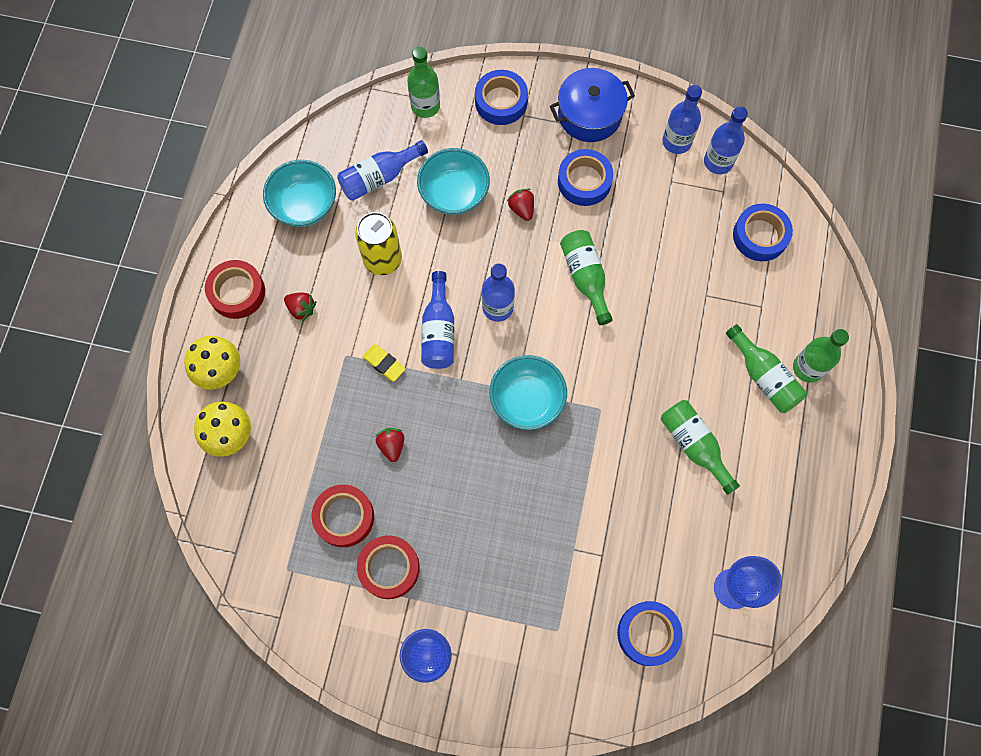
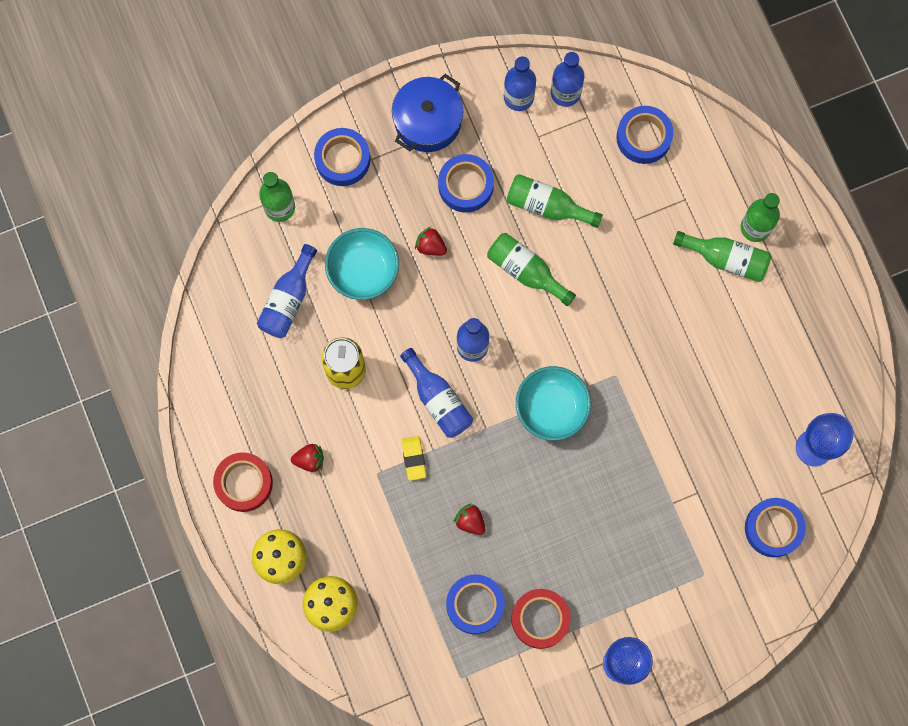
camera: 35 degrees left, 5 degrees up
turquoise bowl [263,160,336,227] -> none
red tape [312,485,374,547] -> blue tape [446,574,505,634]
yellow eraser [363,344,406,382] -> yellow eraser turned 75 degrees clockwise [401,436,426,481]
green bottle [661,400,740,495] -> green bottle moved to [507,174,603,228]

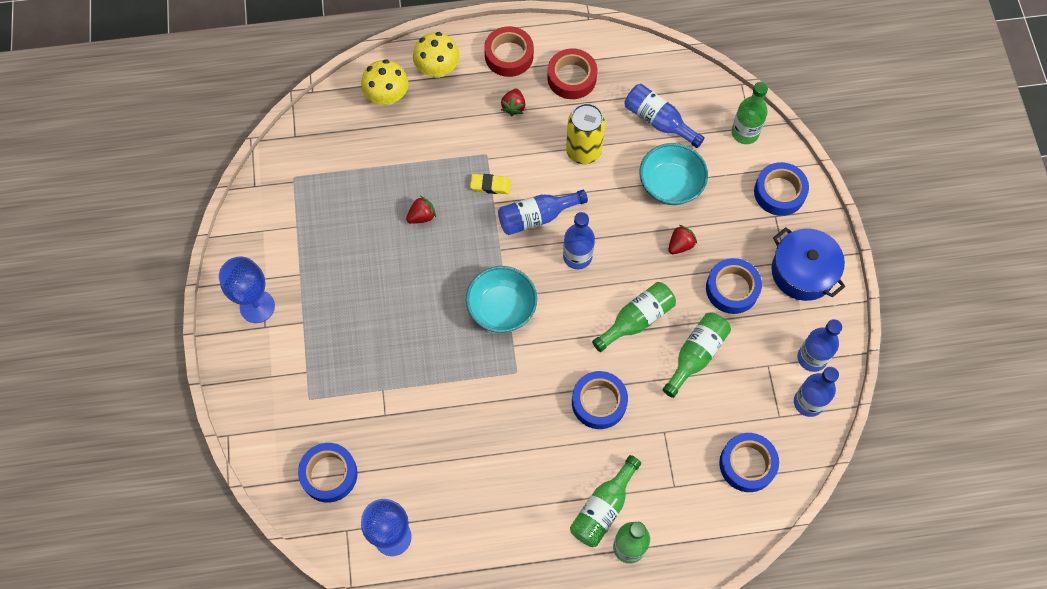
camera: 105 degrees right, 10 degrees down
blue tape [446,574,505,634] -> blue tape moved to [572,371,628,429]
red tape [511,589,571,649] -> red tape moved to [547,48,597,99]

